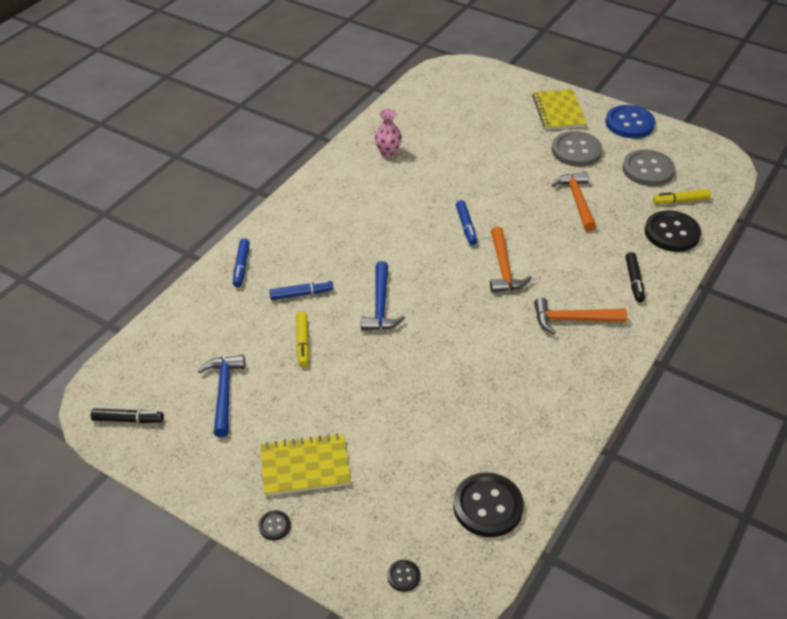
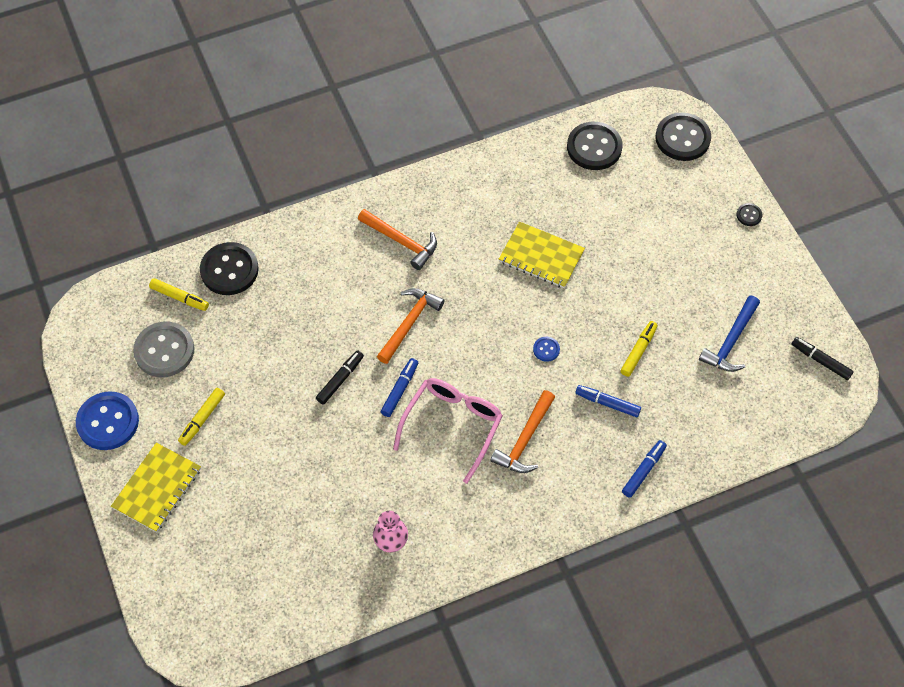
camera: 145 degrees left, 15 degrees up
yellow notebook [260,433,351,496] -> yellow notebook moved to [499,222,585,288]
blue hammer [361,261,405,330] -> blue button [533,337,560,362]
black button [388,560,420,592] -> black button [655,113,711,161], size x2.23
grey button [552,131,602,167] -> yellow marker [178,388,225,446]
orange hammer [552,172,596,231] -> orange hammer moved to [490,390,555,473]
black marker [625,252,645,302] -> black marker moved to [316,350,364,405]
none -> pink glasses [393,378,503,484]

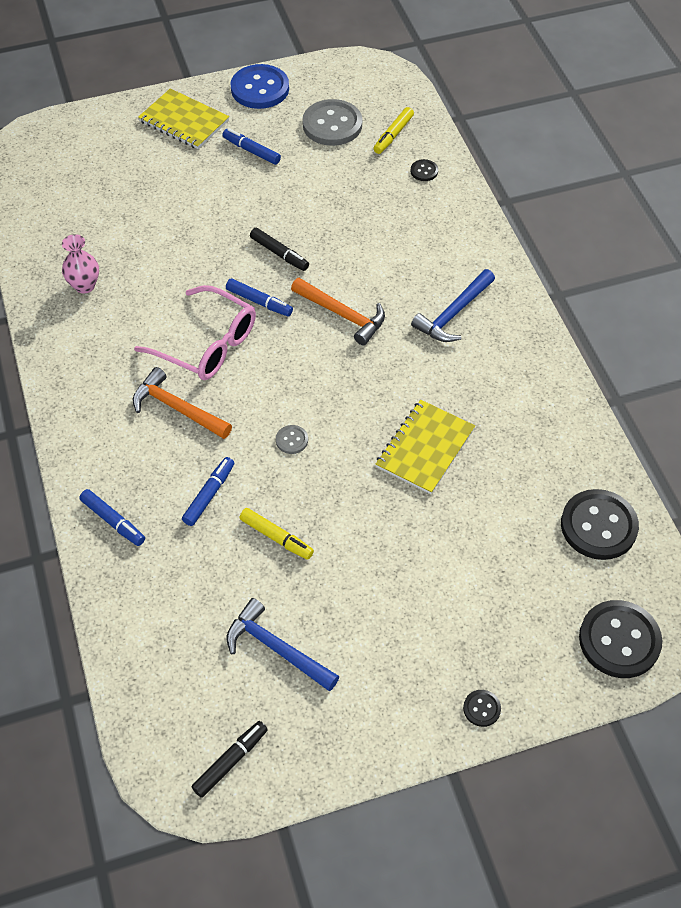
camera: 95 degrees right, 5 degrees down
yellow marker [178,388,225,446] -> blue marker [223,128,281,165]
black button [200,242,259,295] -> black button [411,159,438,181], size x0.45
orange hammer [358,209,437,270] -> blue hammer [411,269,495,342]
blue button [533,337,560,362] -> grey button [276,425,308,454]

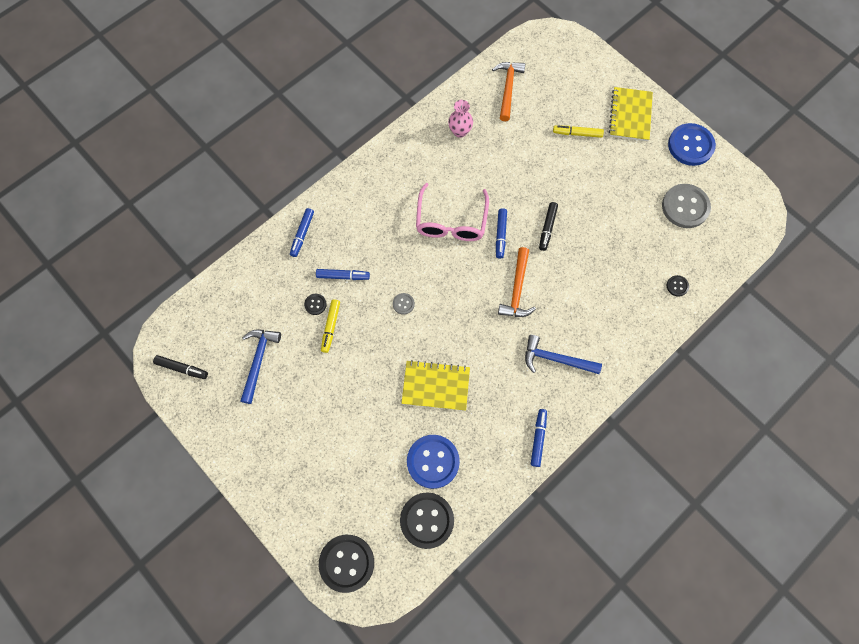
camera: 65 degrees right, 15 degrees up
orange hammer [133,367,232,439] -> orange hammer moved to [492,62,525,121]
blue marker [223,128,281,165] -> blue marker moved to [531,409,547,467]
yellow marker [373,107,414,154] -> yellow marker moved to [553,126,604,138]
black button [463,690,501,727] -> black button moved to [304,294,327,315]
none -> blue button [407,435,460,489]

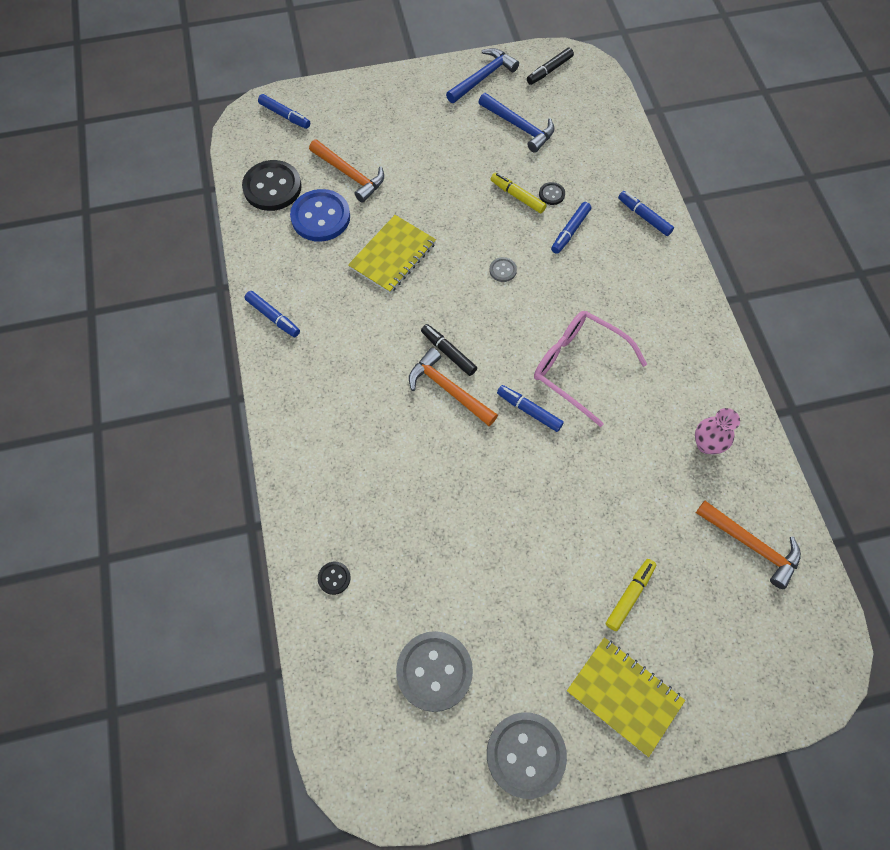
camera: 120 degrees right, 5 degrees down
black button [319,535,374,593] -> blue marker [258,94,310,129]
blue hammer [525,335,602,374] -> blue hammer moved to [446,48,519,103]
black marker [539,202,558,251] -> black marker moved to [421,324,477,376]
blue button [668,123,716,166] -> grey button [487,712,567,799]
none -> orange hammer [309,139,384,203]

